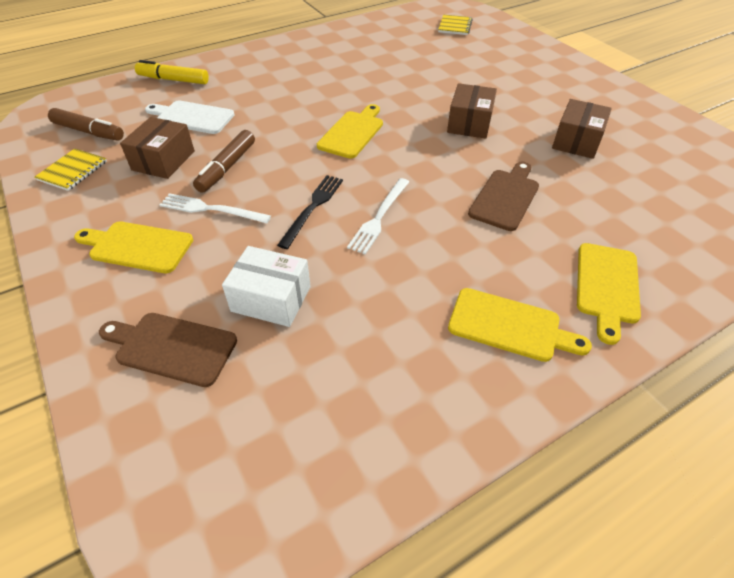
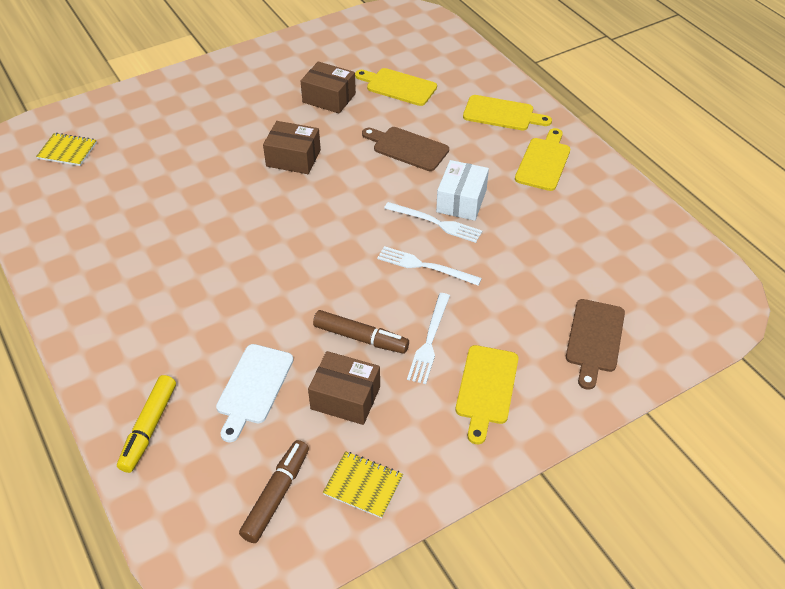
camera: 90 degrees left, 0 degrees up
white box [222,246,311,327] -> white box moved to [436,160,489,221]
black fork [277,175,343,249] -> white fork [377,246,482,286]
yellow cutting board [317,104,383,159] -> yellow cutting board moved to [355,68,437,106]

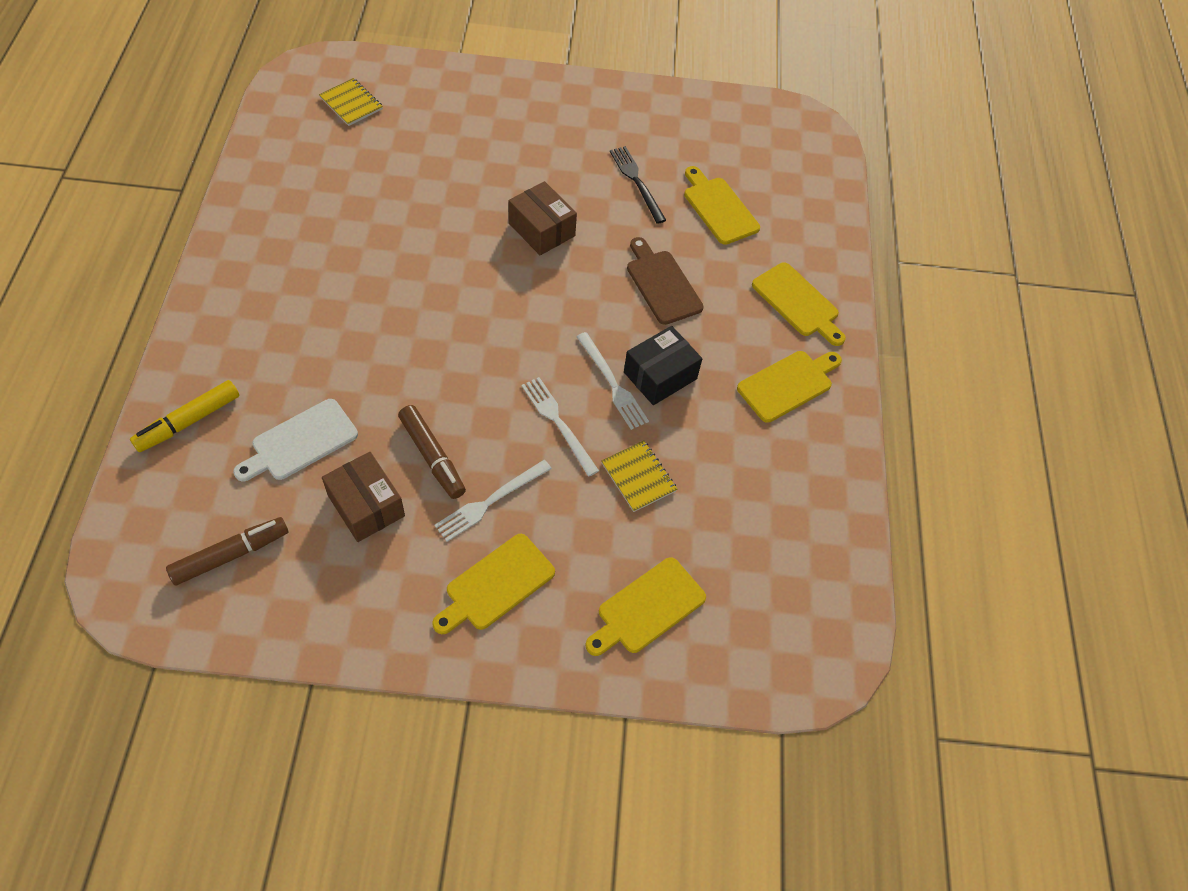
camera: 30 degrees right, 10 degrees up
brown box [301,61,356,113] -> black fork [610,146,666,224]
yellow notebook [323,451,403,518] -> yellow notebook moved to [601,441,677,512]
white box [436,160,489,221] -> black box [624,326,702,405]
brown cutting board [566,299,625,390] -> yellow cutting board [585,557,706,656]

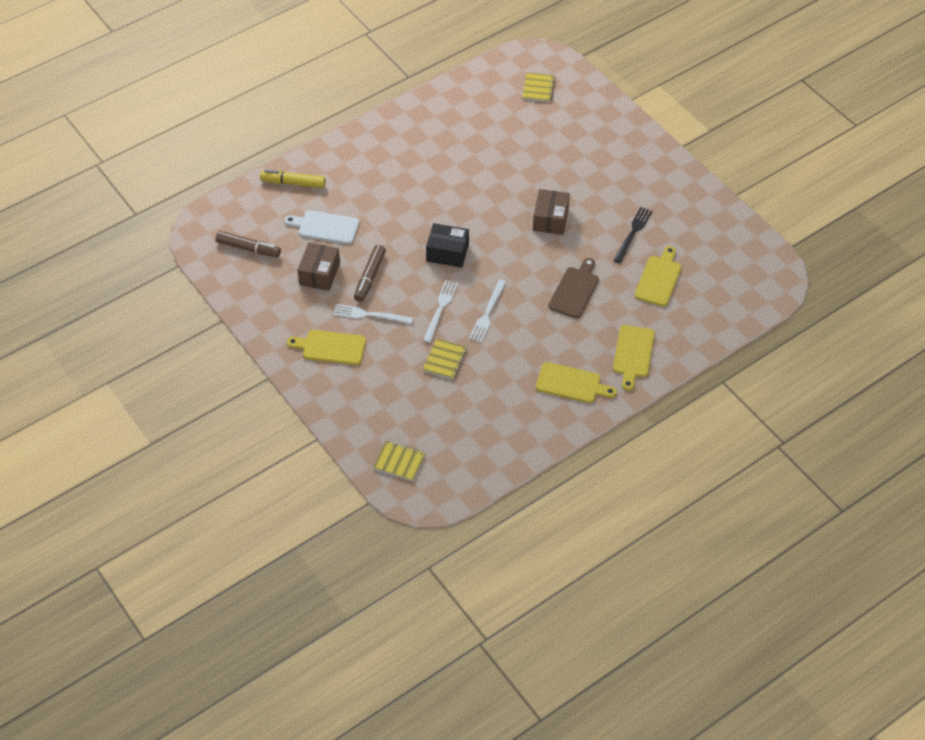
camera: 55 degrees right, 5 degrees down
yellow cutting board [585,557,706,656] -> none
black box [624,326,702,405] -> black box moved to [426,223,469,268]
none -> yellow notebook [373,441,425,481]

